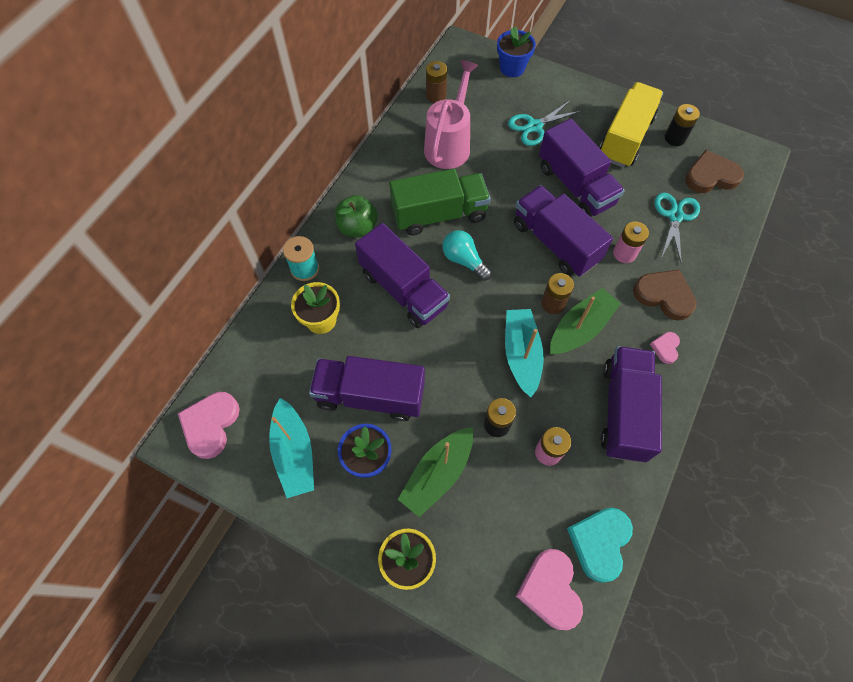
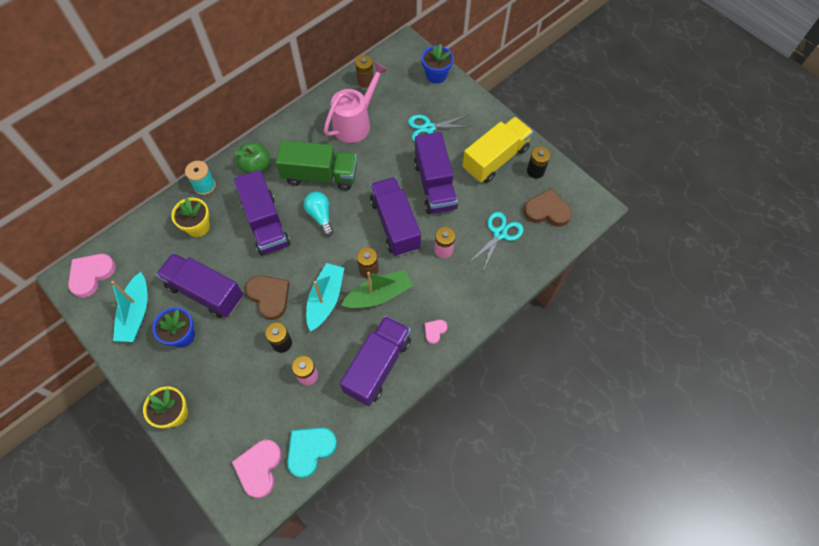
camera: 20 degrees right, 0 degrees up
green boat [398,427,473,517] -> none
brown heart [633,270,697,320] -> brown heart moved to [245,275,290,320]

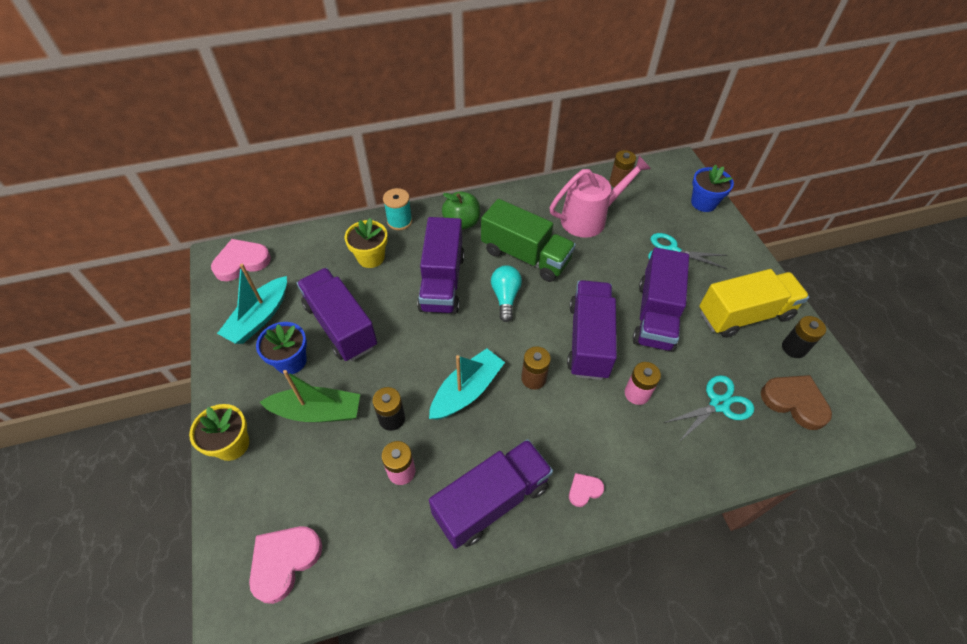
camera: 25 degrees right, 10 degrees down
brown heart [245,275,290,320] -> none
turquoise heart [287,427,337,478] -> none
green boat [341,270,413,308] -> green boat moved to [260,370,360,422]

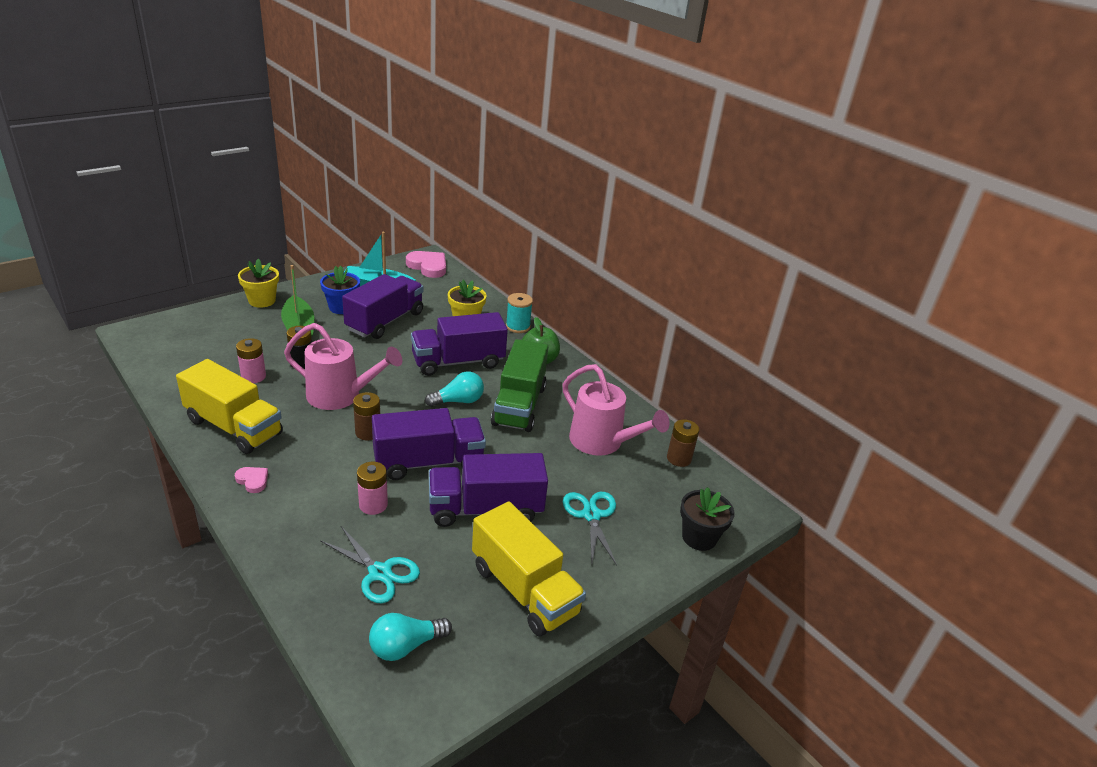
camera: 65 degrees right, 20 degrees down
pink heart [249,526,322,604] -> none
turquoise boat [429,348,505,420] -> pink watering can [284,323,402,410]
purple truck [429,439,553,549] -> yellow truck [176,359,283,454]
blue flower pot [691,165,734,212] -> black flower pot [680,487,735,551]
brown heart [761,375,832,430] -> turquoise light bulb [369,613,452,661]
black battery [782,316,826,358] -> none

